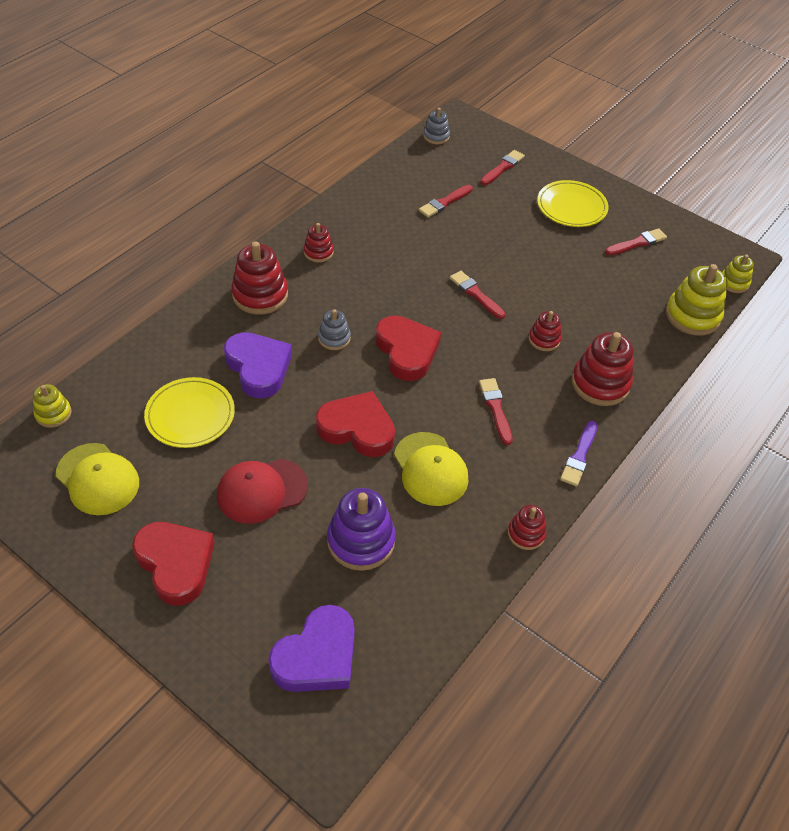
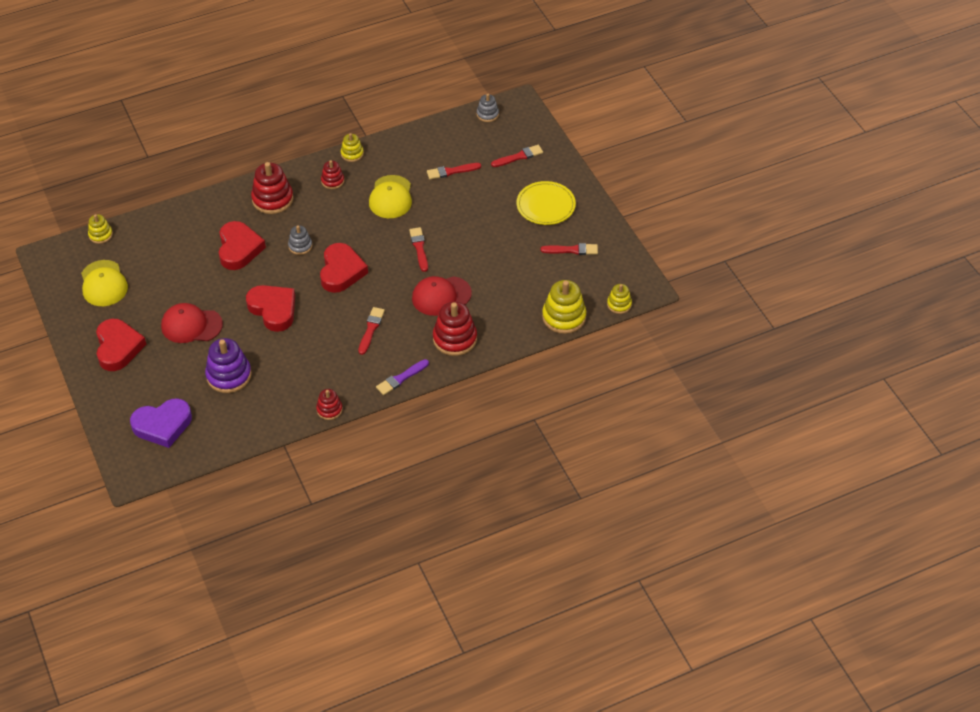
camera: 30 degrees right, 0 degrees up
yellow plate [144,377,235,448] -> none
purple heart [224,332,292,398] -> red heart [219,221,266,270]
yellow cap [394,432,468,506] -> yellow cap moved to [369,175,412,218]
red stacking toy [529,311,562,351] -> red cap [412,276,472,316]
none -> yellow stacking toy [341,133,364,162]

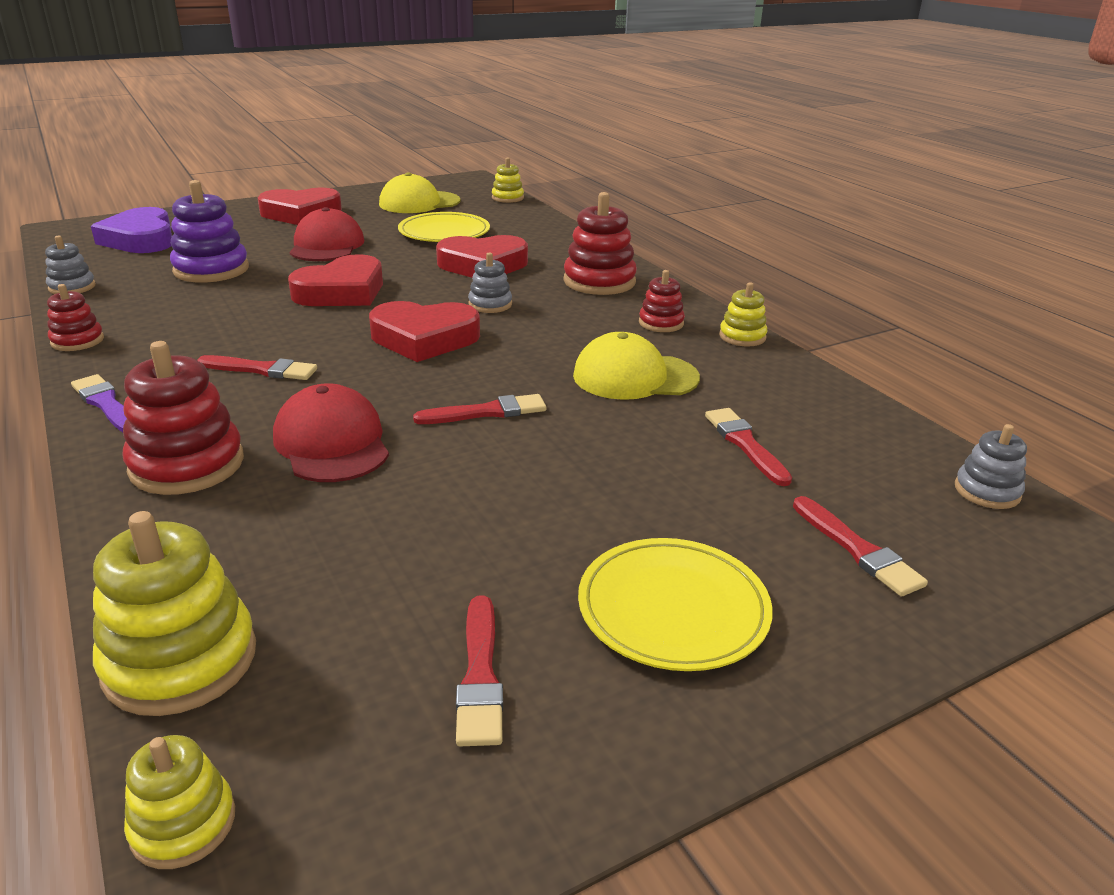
camera: 85 degrees right, 20 degrees down
none -> grey stacking toy [45,236,96,294]
none -> yellow plate [398,212,490,242]

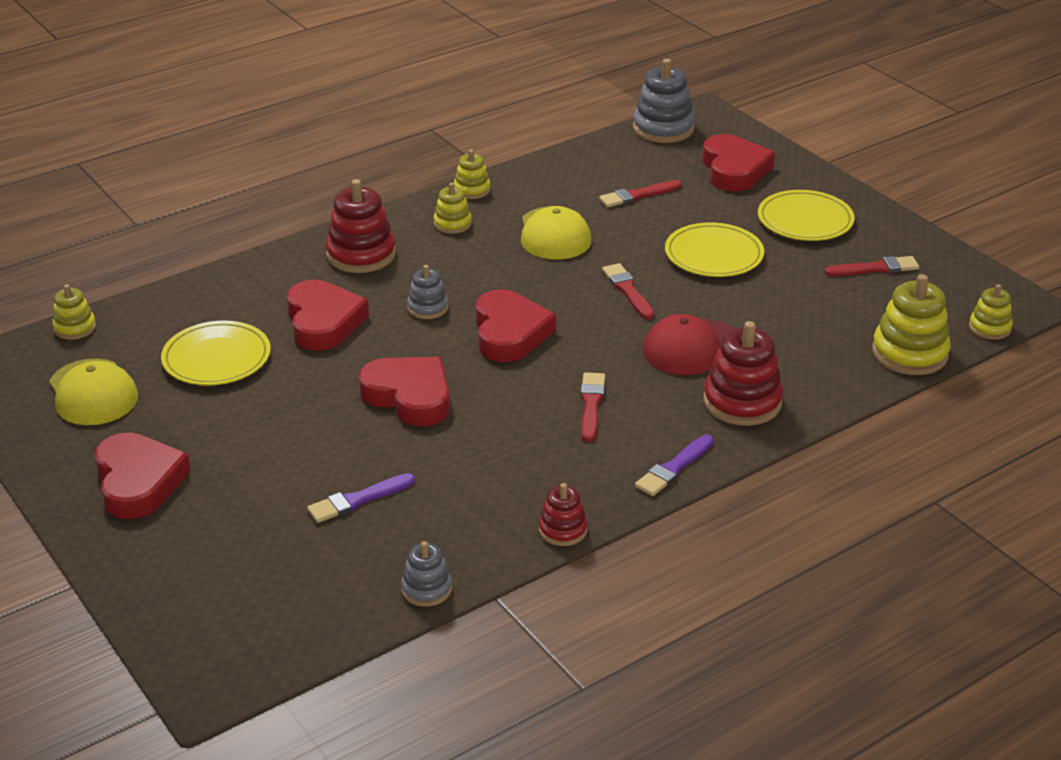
camera: 95 degrees left, 5 degrees up
purple heart [91,207,172,253] -> none
purple stacking toy [170,180,249,283] -> purple brush [307,473,415,523]
red cap [289,207,364,261] -> none
red stacking toy [639,270,685,332] -> yellow stacking toy [434,182,472,234]
red brush [793,496,928,596] -> red heart [703,134,775,191]
grey stacking toy [955,424,1027,509] -> grey stacking toy [633,59,695,143], size x1.77
none -> yellow plate [665,222,764,277]

